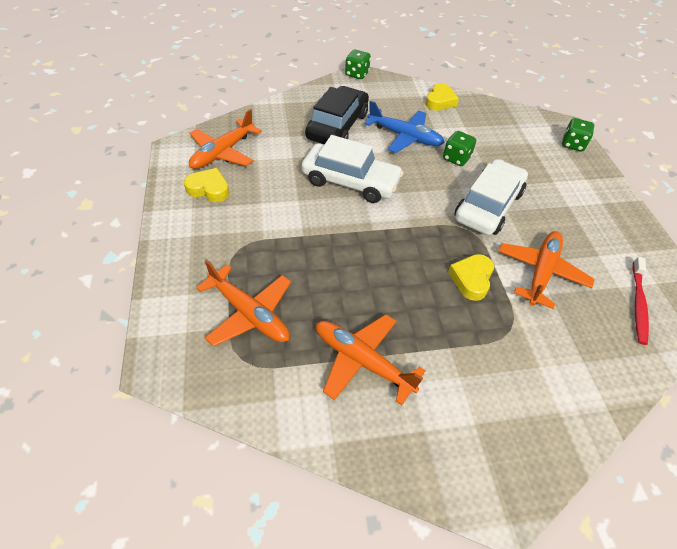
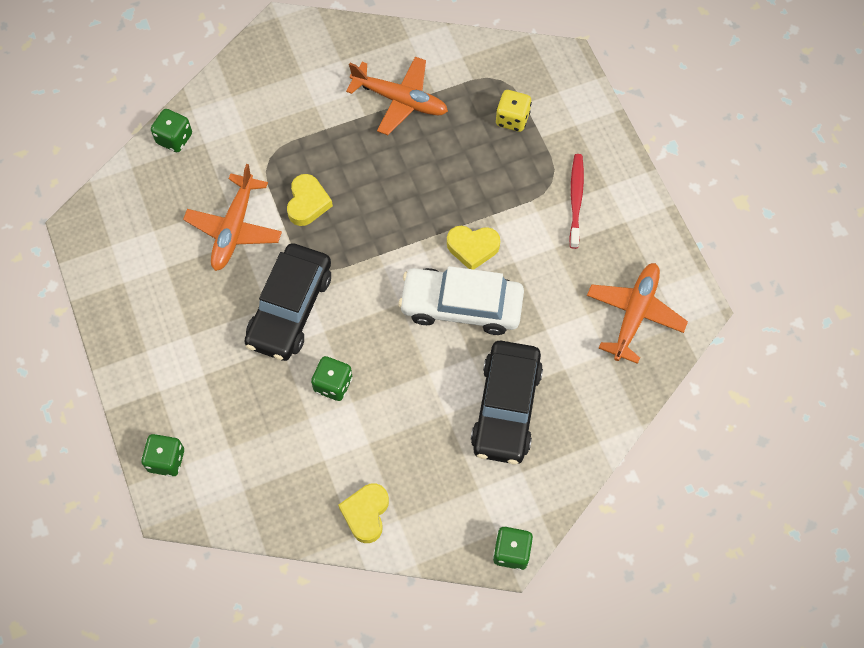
camera: 170 degrees right, 15 degrees up
yellow heart [184,168,229,202] -> yellow heart moved to [447,226,500,270]
orange plane [196,260,291,347] -> yellow dice [496,90,532,132]
blue plane [365,101,445,153] -> none
white car [455,159,528,235] -> black car [244,243,331,361]
red toothbrush [633,257,649,345] -> red toothbrush moved to [569,154,584,249]
none -> green dice [151,109,192,152]

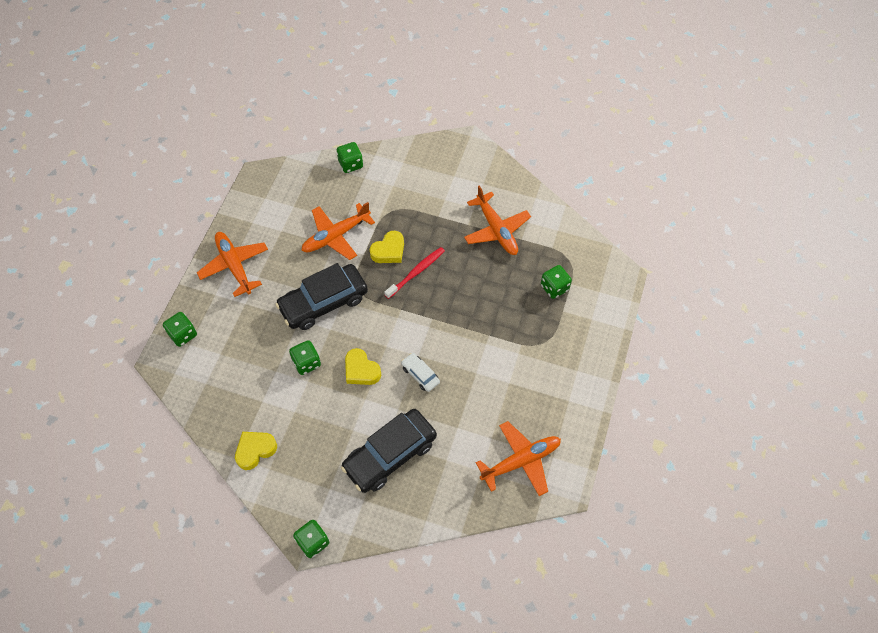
camera: 40 degrees right, 5 degrees down
white car [398,266,524,335] -> white car [401,353,440,392], size x0.47
yellow heart [447,226,500,270] -> yellow heart moved to [345,348,381,385]
yellow dice [496,90,532,132] -> green dice [541,265,572,299]
red toothbrush [569,154,584,249] -> red toothbrush moved to [384,247,445,299]
none -> orange plane [197,232,268,297]

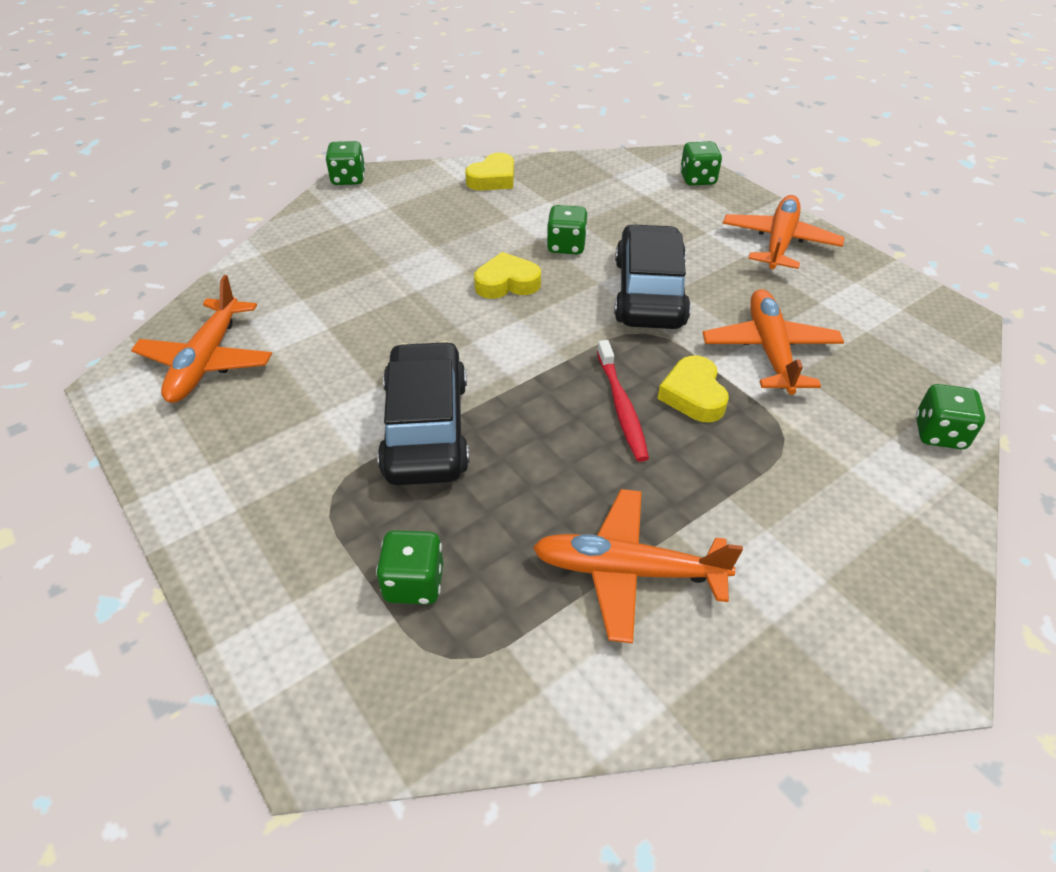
camera: 125 degrees right, 15 degrees down
orange plane [197,232,268,297] -> orange plane turned 75 degrees counterclockwise [723,195,844,269]
yellow heart [235,432,277,470] -> yellow heart turned 45 degrees clockwise [465,153,514,191]
black car [341,409,437,493] -> black car moved to [377,341,469,485]
white car [401,353,440,392] -> none

